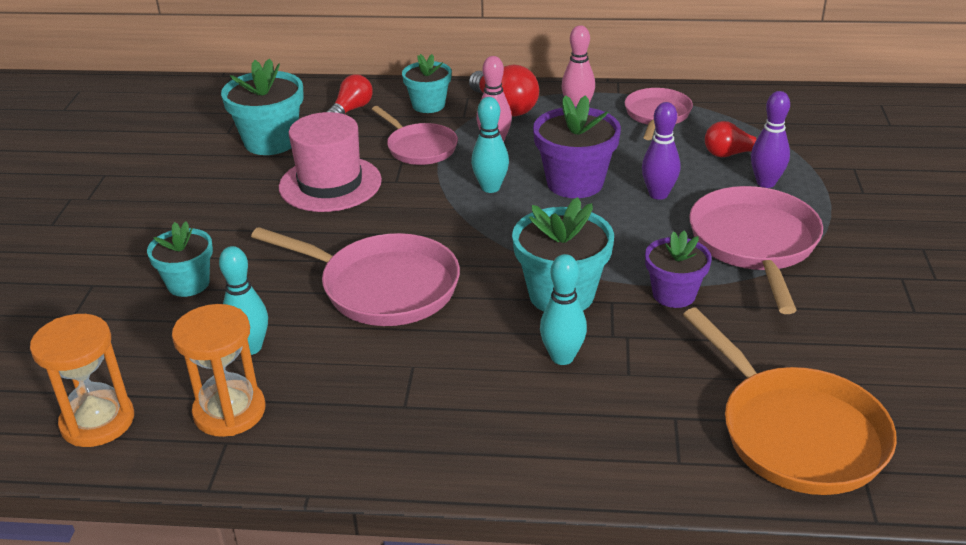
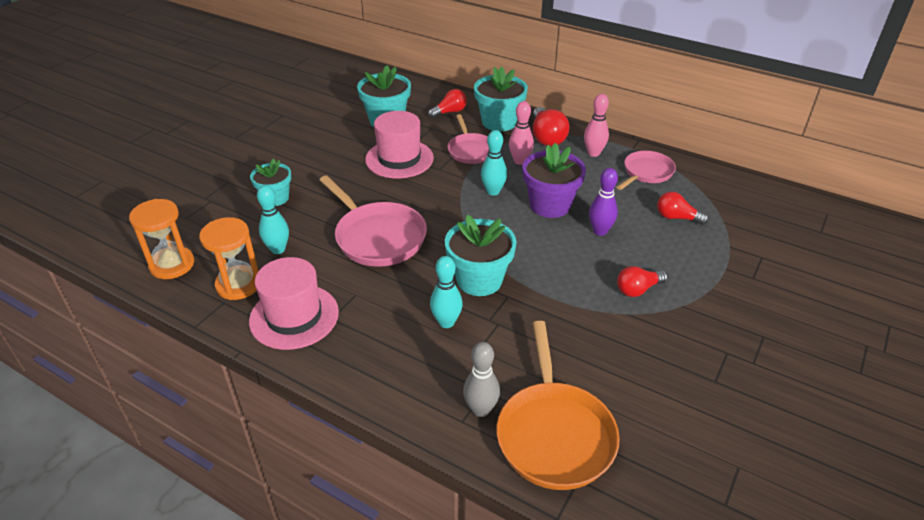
camera: 25 degrees right, 5 degrees up
turquoise flower pot [402,54,452,113] -> turquoise flower pot [474,66,528,132], size x1.53
purple flower pot [645,230,712,308] -> none
pink pan [689,186,823,314] -> red light bulb [617,266,668,297]
purple bowling pin [751,91,790,188] -> none
none -> pink hat [249,257,339,350]
none -> grey bowling pin [463,342,500,417]

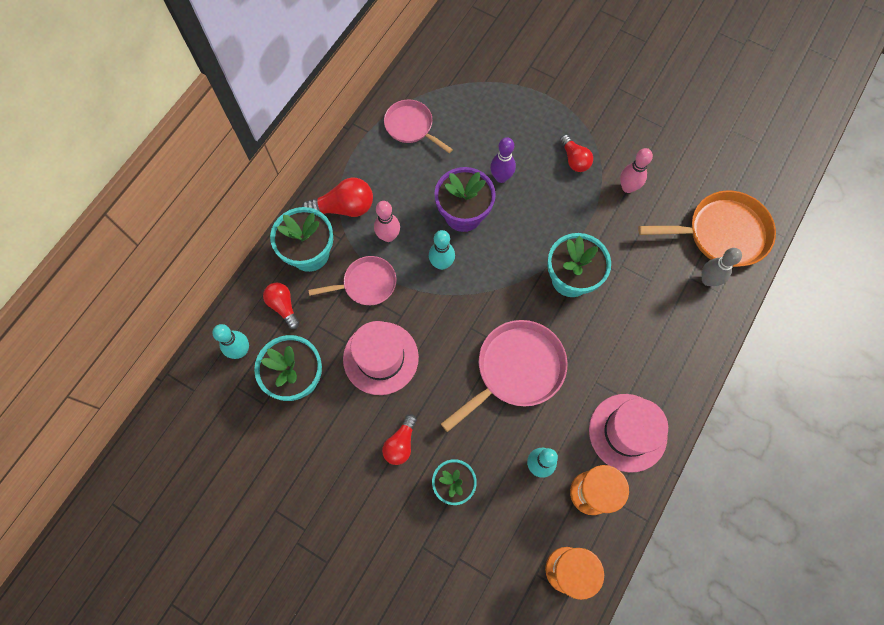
camera: 90 degrees left, 30 degrees up
turquoise bowling pin [430,256,463,328] -> turquoise bowling pin moved to [212,324,249,359]
pink bowling pin [584,94,609,157] -> pink bowling pin moved to [620,148,653,193]
red light bulb [657,192,709,225] -> red light bulb moved to [382,414,417,465]

